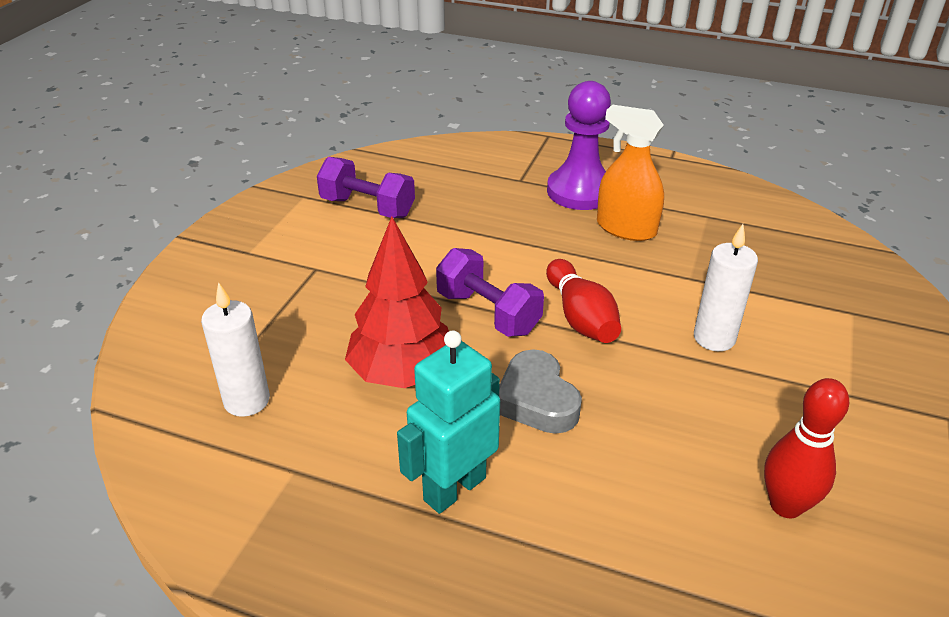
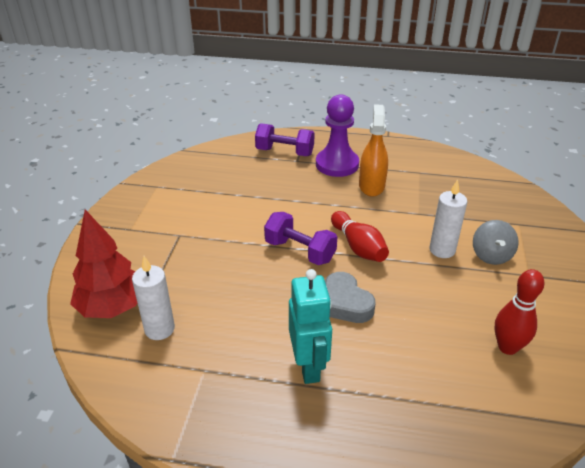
camera: 10 degrees left, 0 degrees up
purple dumbbell [317,157,415,218] -> purple dumbbell moved to [255,123,315,156]
red tree [345,217,449,388] -> red tree moved to [70,210,137,318]
turquoise robot [397,331,500,514] -> turquoise robot turned 135 degrees clockwise [289,269,332,384]
orange spray bottle [597,104,664,241] -> orange spray bottle turned 75 degrees clockwise [359,104,388,197]
none -> grey spinning top [473,220,519,265]

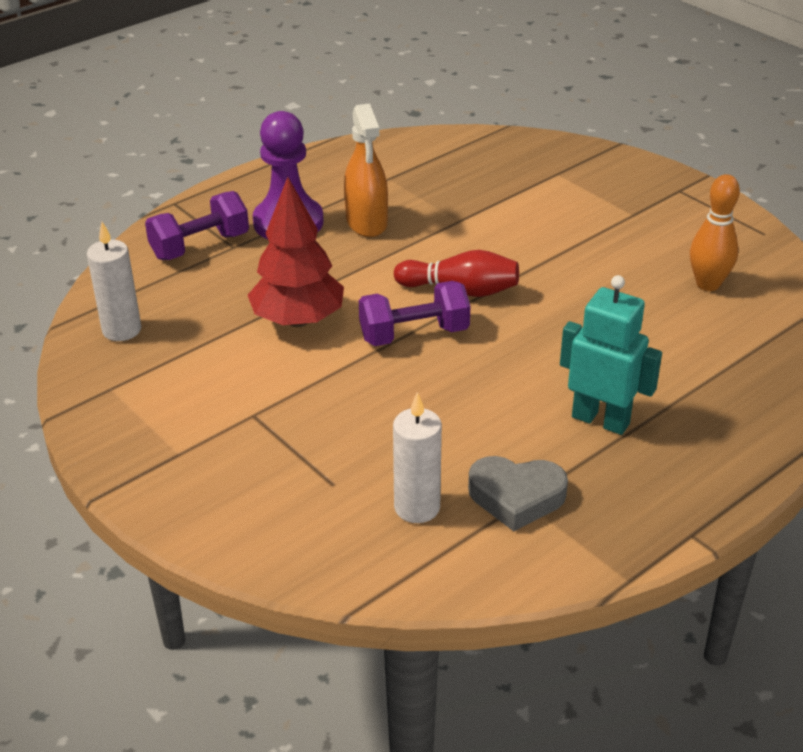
camera: 50 degrees left, 0 degrees up
red tree [70,210,137,318] -> red tree moved to [248,177,344,327]
grey heart [325,272,376,323] -> grey heart moved to [468,456,568,531]
orange spray bottle [359,104,388,197] -> orange spray bottle turned 150 degrees counterclockwise [344,103,388,237]
white candle [429,179,467,258] -> white candle moved to [87,222,141,341]
grey spinning top [473,220,519,265] -> none
red bowling pin [495,269,544,355] -> orange bowling pin [690,174,740,291]

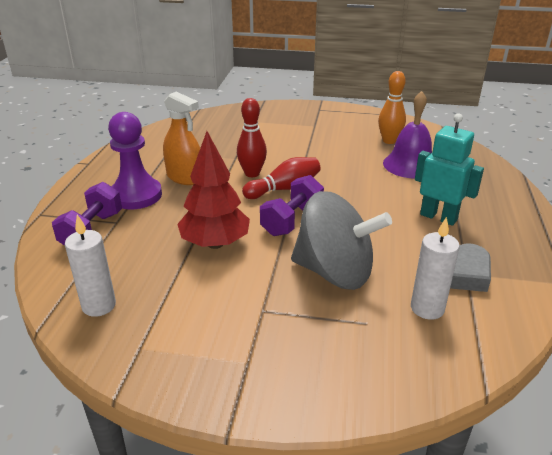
camera: 40 degrees left, 5 degrees down
turquoise robot [560,275,662,435] -> turquoise robot turned 45 degrees clockwise [415,113,484,226]
none -> red bowling pin [237,98,267,177]
none -> grey spinning top [291,191,392,290]
none -> purple bell [383,91,432,179]

